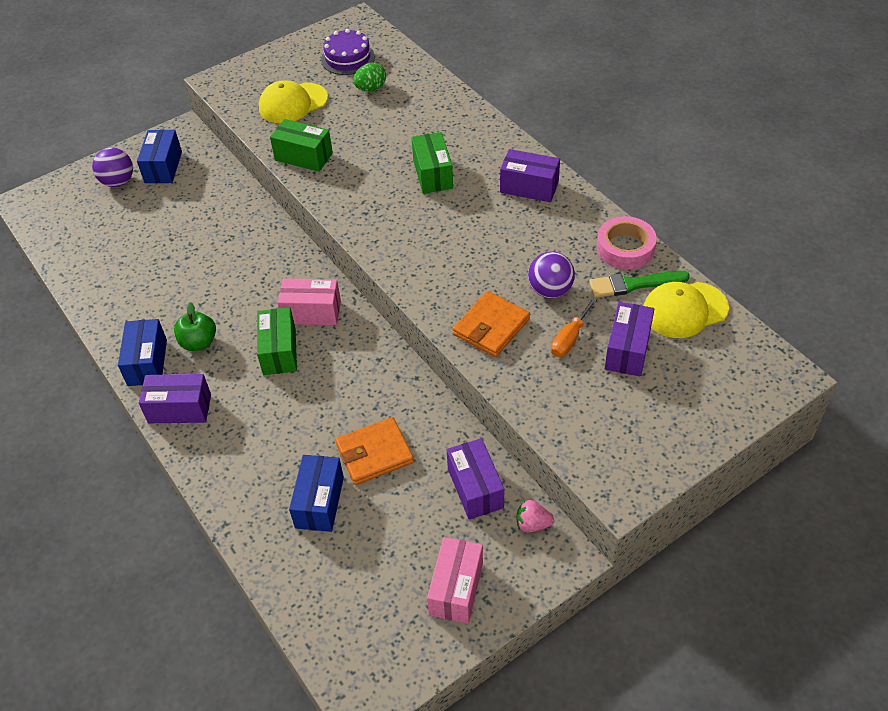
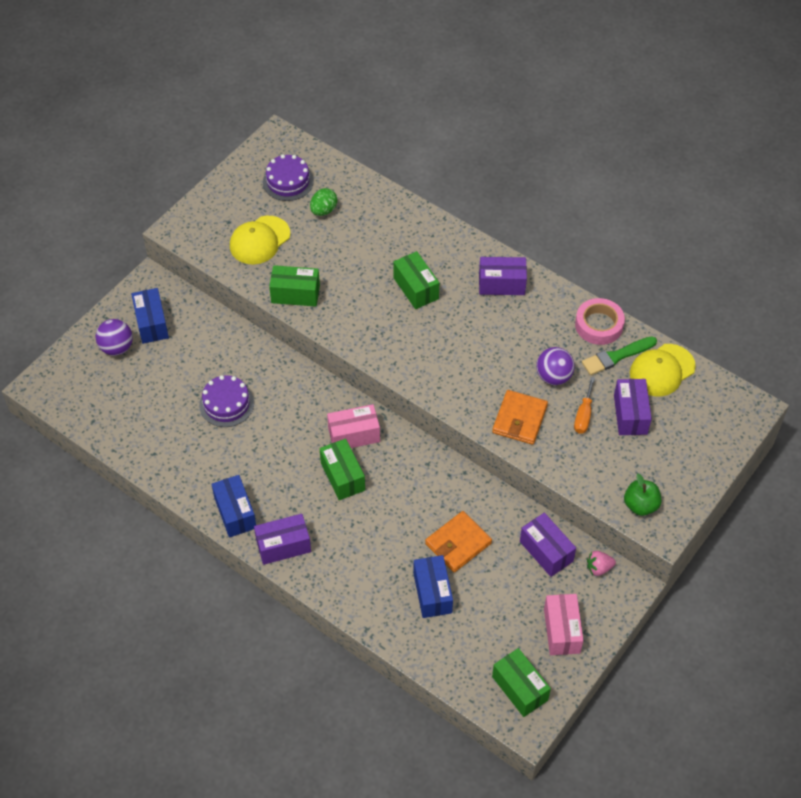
camera: 20 degrees left, 5 degrees up
green apple [174,302,216,351] -> green apple moved to [624,474,661,516]
none -> purple cake [199,375,254,427]
none -> green box [492,648,551,717]

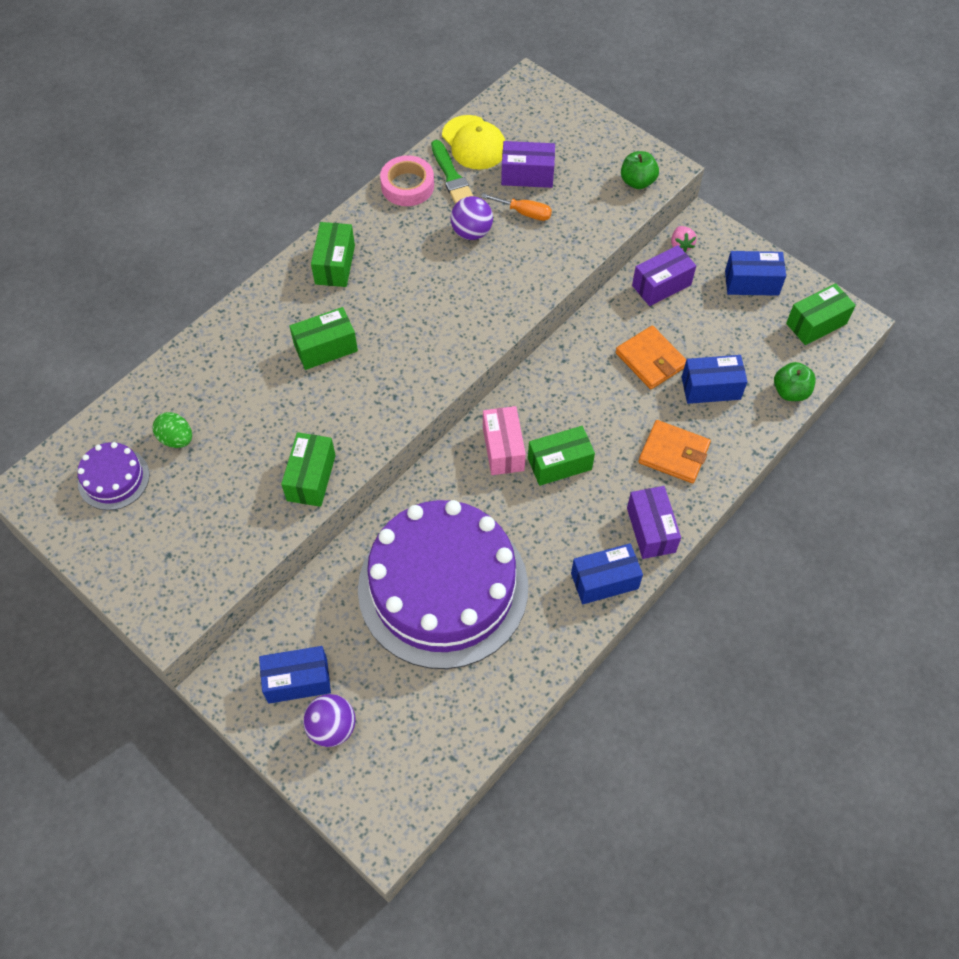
camera: 85 degrees left, 5 degrees up
purple cake [199,375,254,427] -> purple cake [358,500,528,669], size x2.41
yellow cap [230,216,290,265] -> none
purple box [479,257,527,295] -> green box [311,222,355,287]
orange wallet [492,390,548,445] -> orange wallet moved to [638,420,711,483]
pink box [544,594,584,655] -> blue box [725,251,786,296]
none -> green apple [774,362,816,401]

